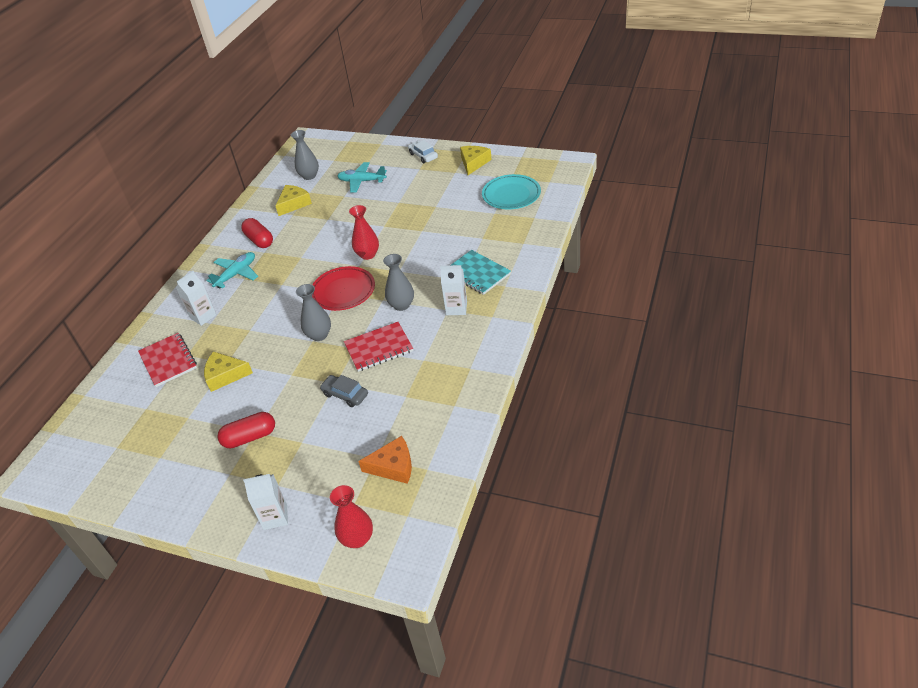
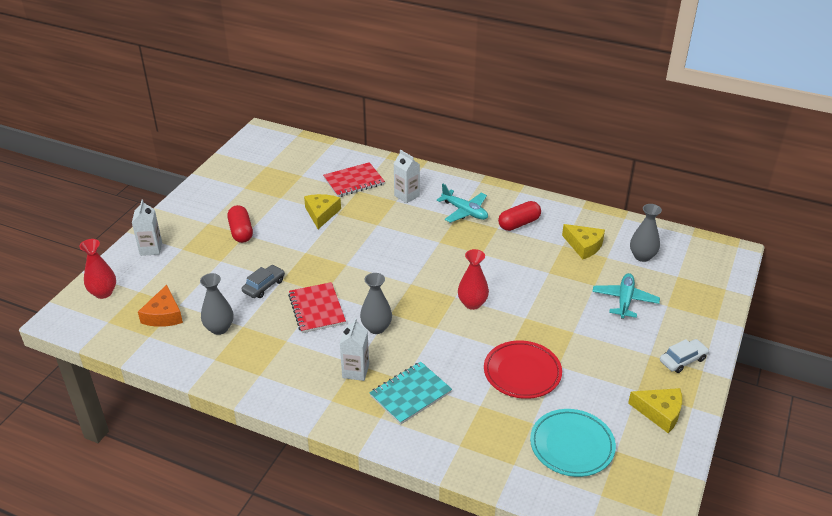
camera: 90 degrees right, 5 degrees down
grey vase [296,284,331,341] -> grey vase moved to [200,273,233,335]
red plate [312,266,375,311] -> red plate moved to [484,341,562,399]

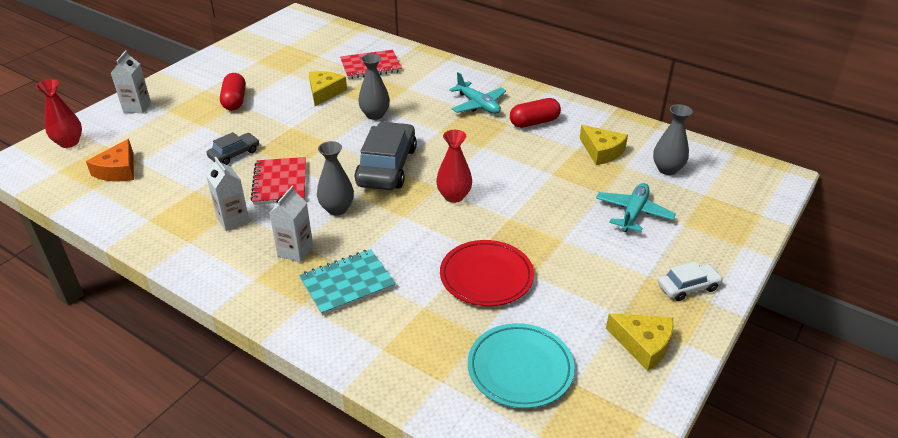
camera: 10 degrees right, 0 degrees up
grey vase [200,273,233,335] -> grey vase moved to [358,54,390,120]
white carton [394,150,420,203] -> white carton moved to [206,157,250,231]
none -> grey car [355,122,417,190]

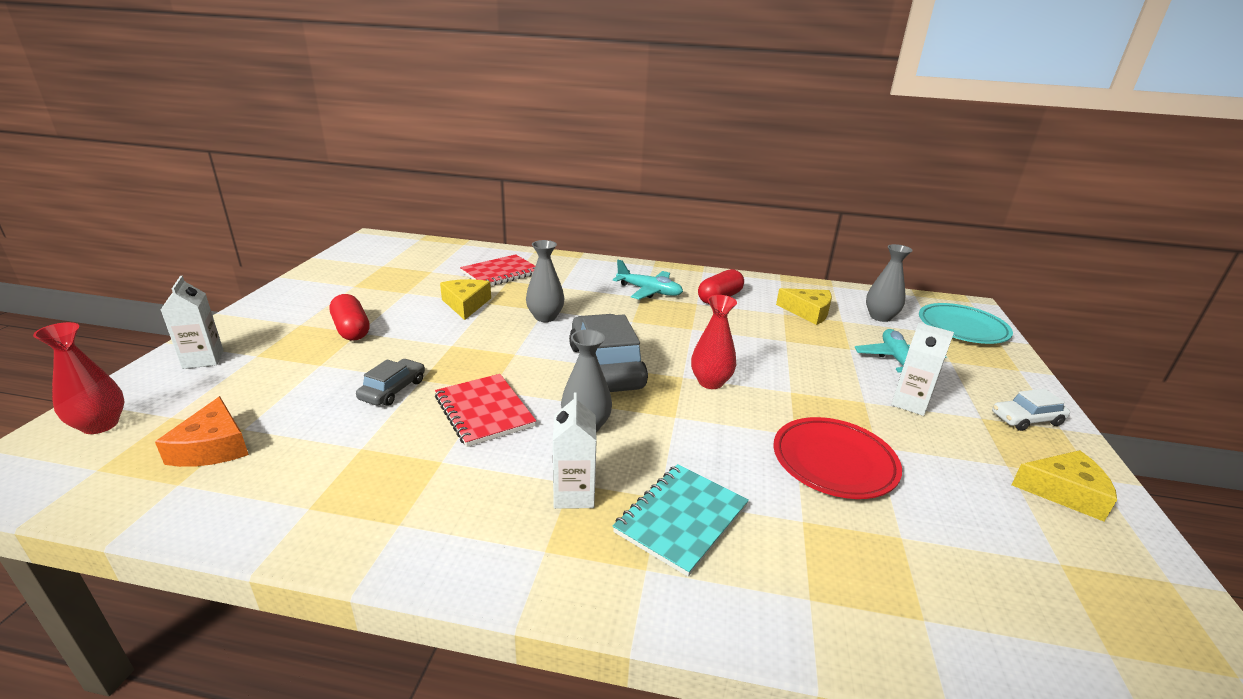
camera: 25 degrees left, 10 degrees down
white carton [206,157,250,231] -> white carton moved to [891,323,954,416]
turquoise plate [468,323,575,409] -> turquoise plate moved to [919,303,1013,344]
white car [658,262,723,301] -> white car turned 150 degrees counterclockwise [992,389,1070,431]

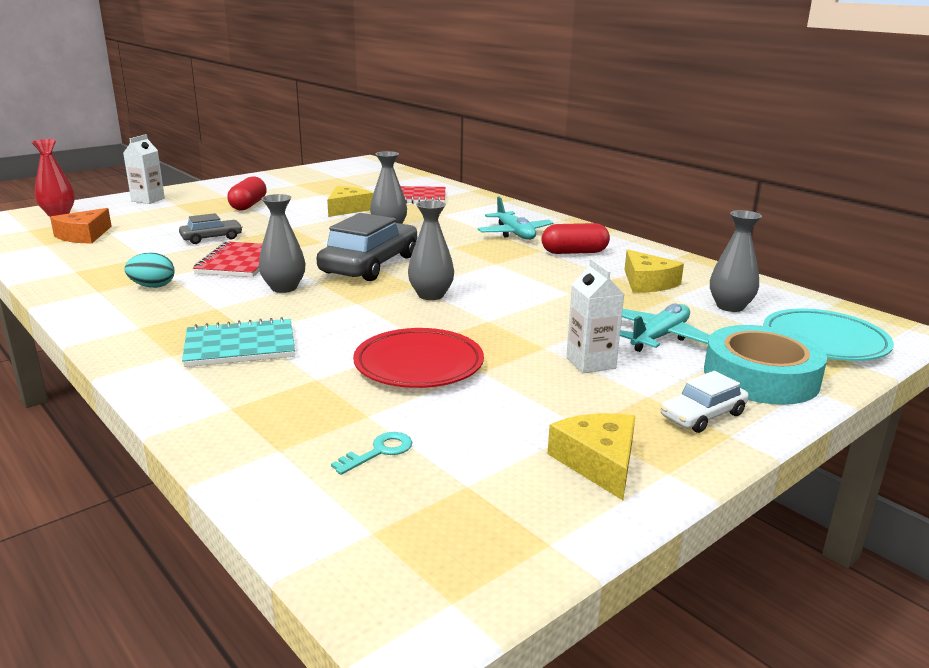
camera: 40 degrees right, 5 degrees down
white carton [553,392,597,509] -> none
red vase [691,295,737,389] -> grey vase [408,200,454,300]
white car [992,389,1070,431] -> white car turned 60 degrees counterclockwise [661,371,749,433]
yellow cheese [1011,450,1117,521] -> yellow cheese turned 150 degrees counterclockwise [547,413,635,500]
none -> turquoise egg [125,252,174,288]
none -> turquoise key [331,432,412,475]
none -> turquoise tape [704,325,827,405]

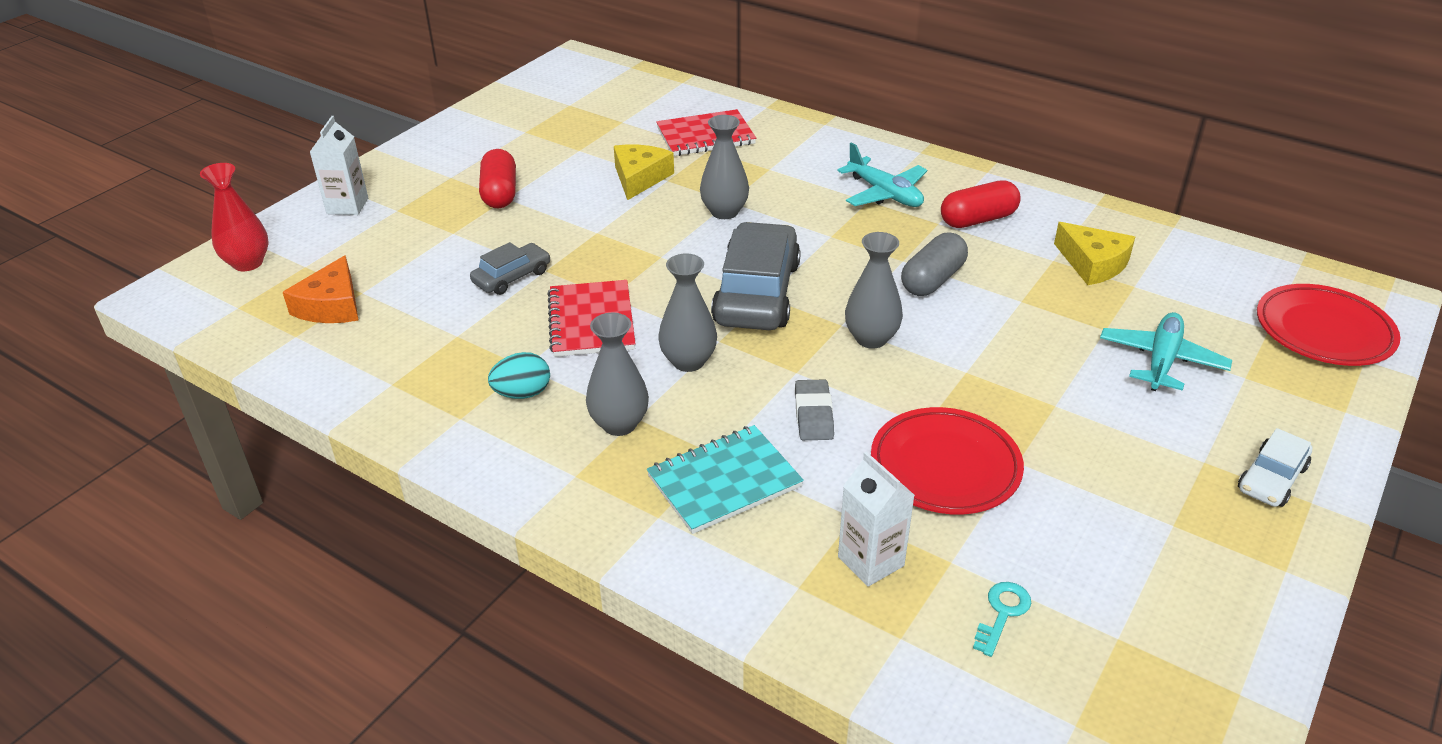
camera: 15 degrees left, 15 degrees up
yellow cheese [547,413,635,500] -> none
white carton [566,259,624,373] -> white carton moved to [838,452,915,587]
turquoise tape [704,325,827,405] -> none
grey vase [710,210,762,312] -> grey vase moved to [586,313,649,436]
turquoise plate [763,309,894,361] -> red plate [1257,284,1400,366]
none -> grey eraser [795,380,834,440]
none -> grey capsule [901,233,968,296]

